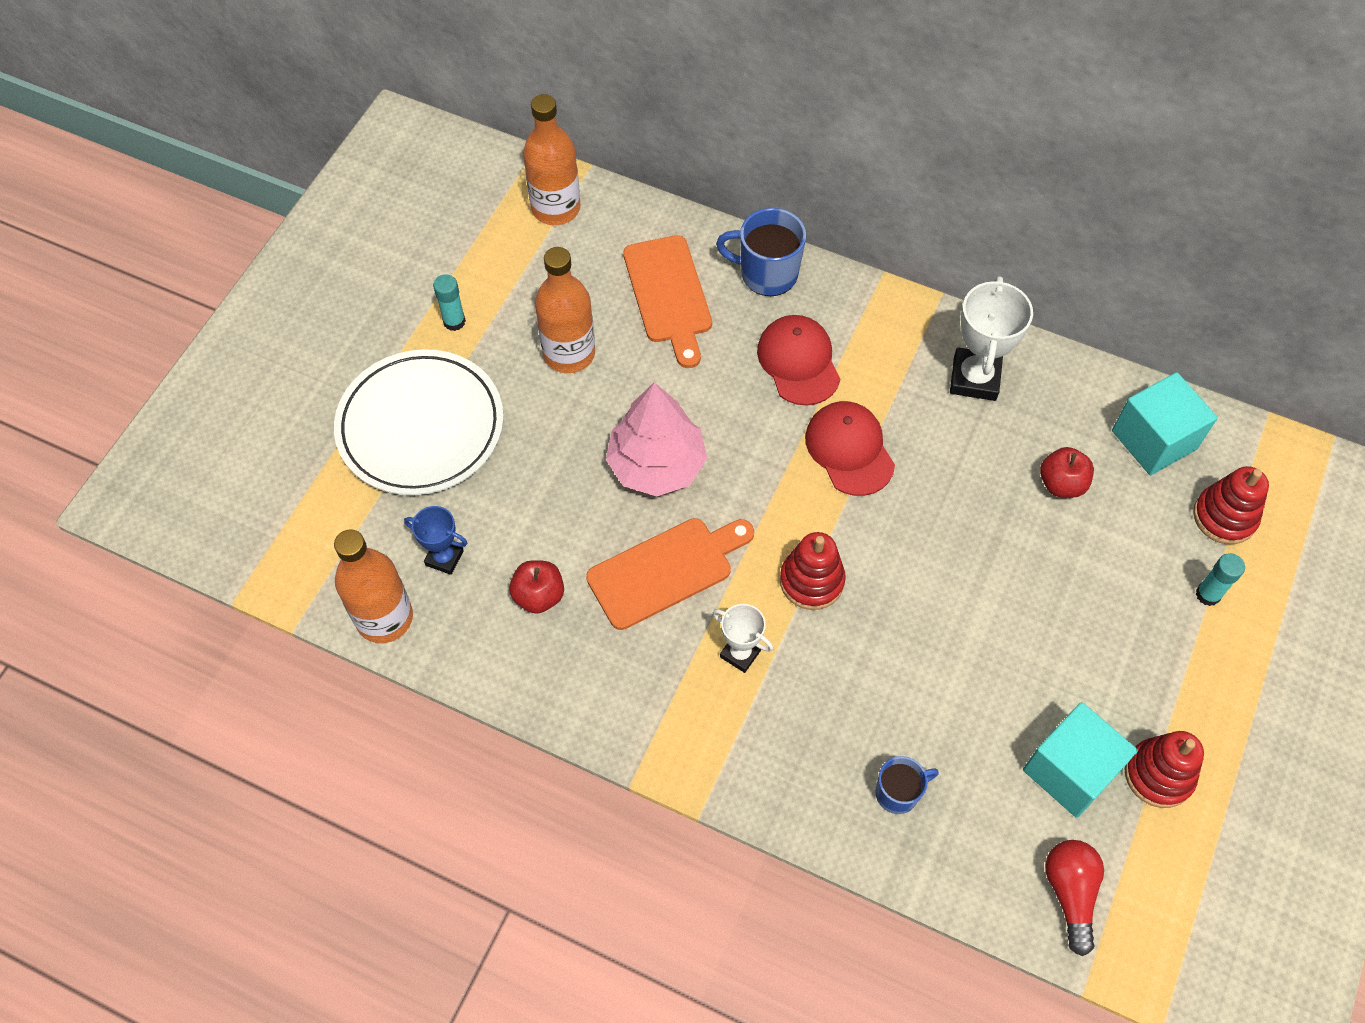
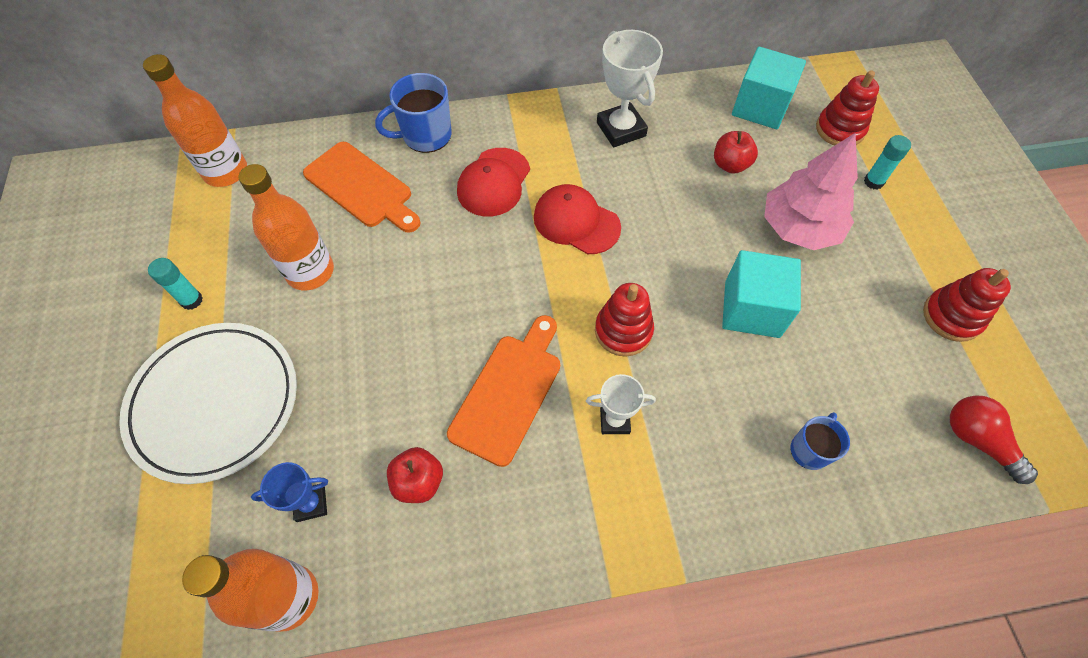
camera: 35 degrees left, 0 degrees up
pink tree [606,382,707,496] -> pink tree moved to [764,133,858,250]
red cap [757,315,840,406] -> red cap turned 105 degrees counterclockwise [457,148,530,217]
turquoise cube [1023,702,1138,818] -> turquoise cube moved to [722,250,801,338]

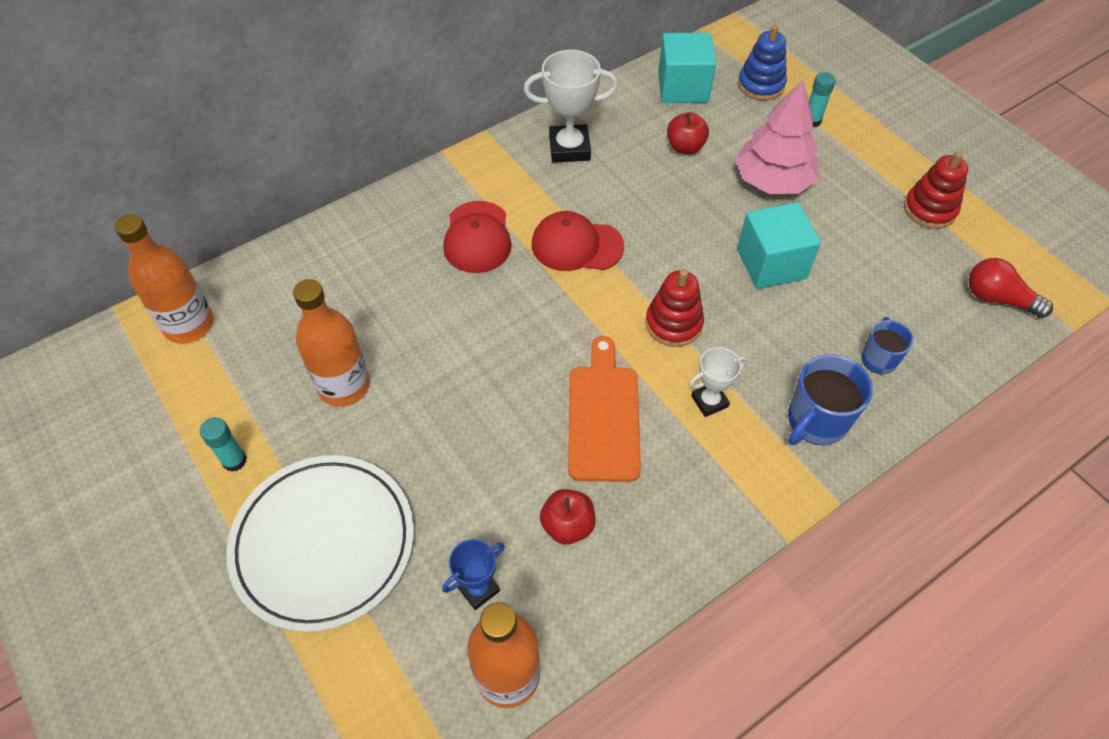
camera: 25 degrees left, 5 degrees down
orange cutting board [303,142,420,233] -> none
blue mug [375,73,452,153] -> blue mug moved to [788,354,873,445]
white trophy [597,30,663,147] -> white trophy turned 45 degrees counterclockwise [524,50,618,163]
red stacking toy [816,70,879,146] -> blue stacking toy [738,25,787,101]

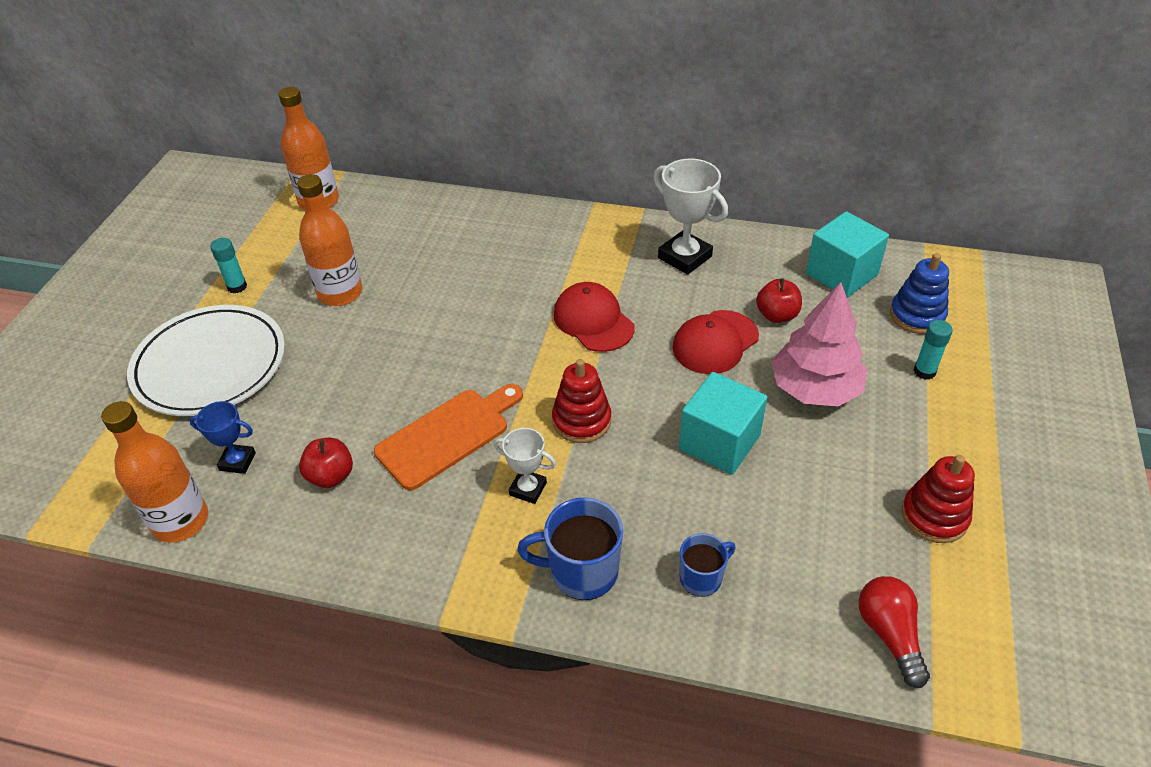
camera: 50 degrees right, 10 degrees down
red cap [443,201,512,273] -> red cap moved to [672,310,759,374]

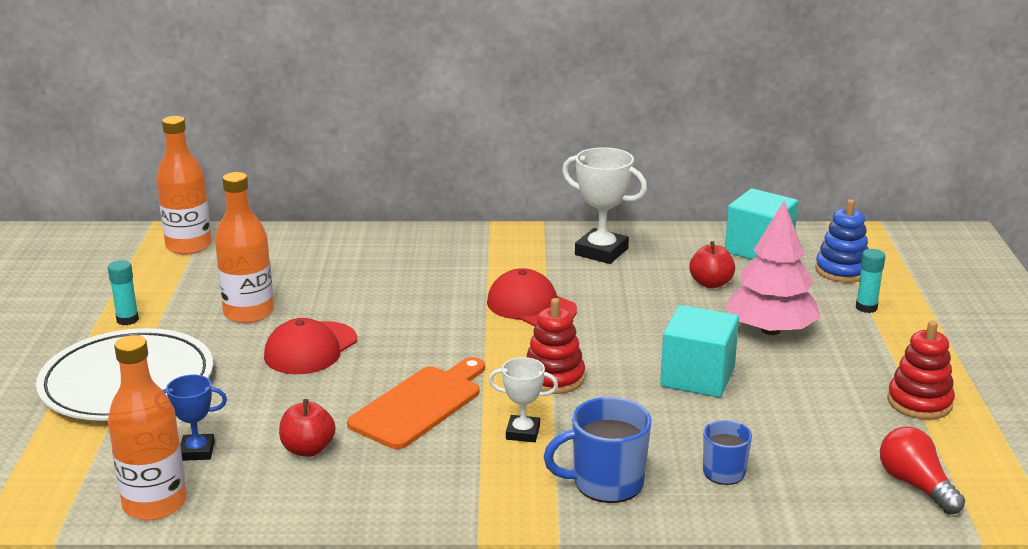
camera: 15 degrees left, 20 degrees down
red cap [672,310,759,374] -> red cap moved to [264,318,357,374]

